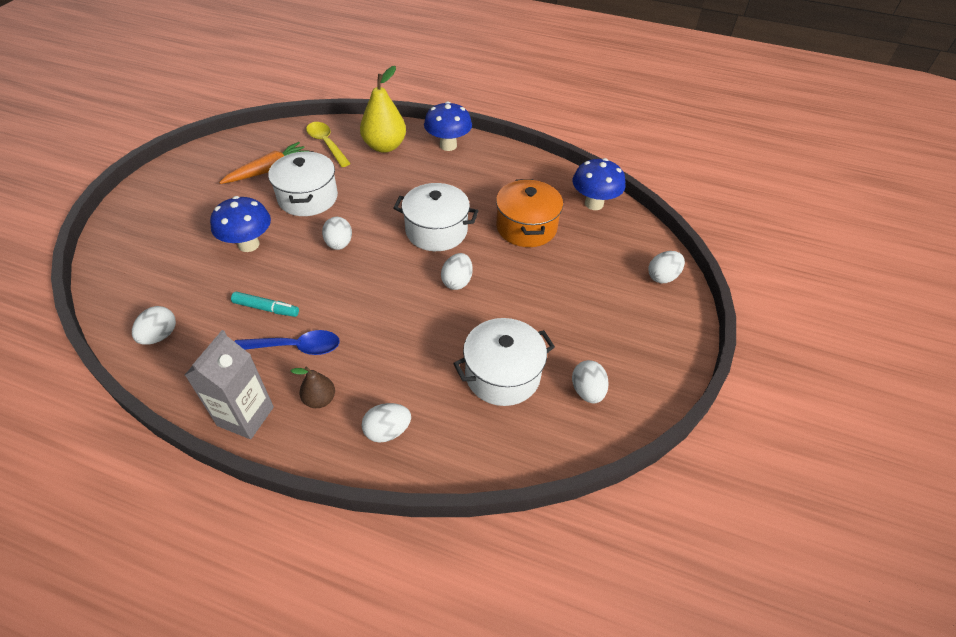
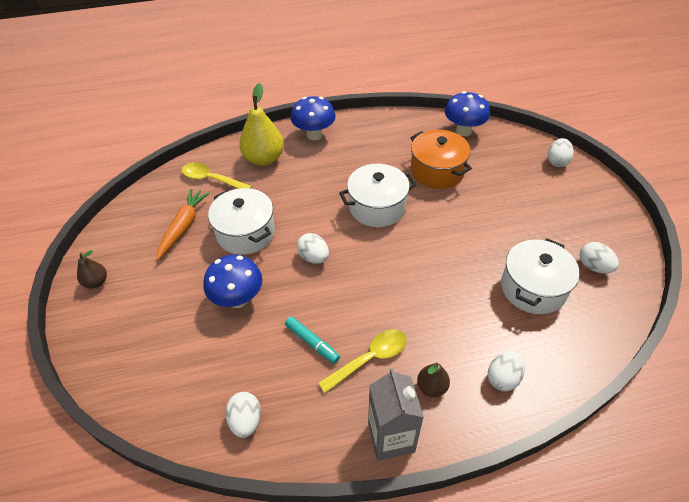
camera: 30 degrees left, 0 degrees up
turquoise marker [231,292,299,317] -> turquoise marker turned 60 degrees clockwise [285,316,340,364]
blue spoon [235,330,340,355] -> yellow spoon [318,330,407,393]
white egg [441,253,473,290] -> none
none -> brown pear [77,250,107,288]

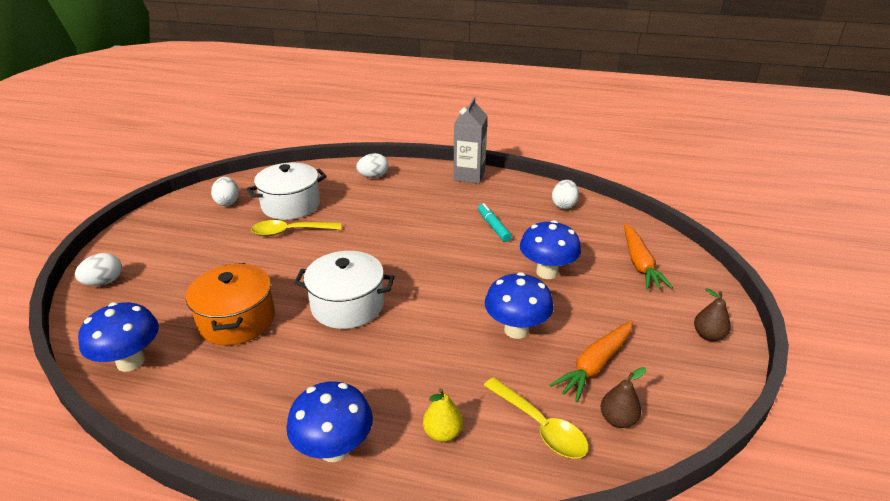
camera: 155 degrees left, 15 degrees down
white pot [208,188,275,255] -> blue mushroom [485,272,554,339]
yellow pear [239,83,284,166] -> yellow pear [423,388,463,442], size x0.52
white egg [297,233,329,264] -> none
yellow spoon [318,330,407,393] -> yellow spoon moved to [251,220,341,236]
brown pear [417,362,450,397] -> brown pear moved to [600,367,646,428]
none -> orange carrot [624,224,673,290]

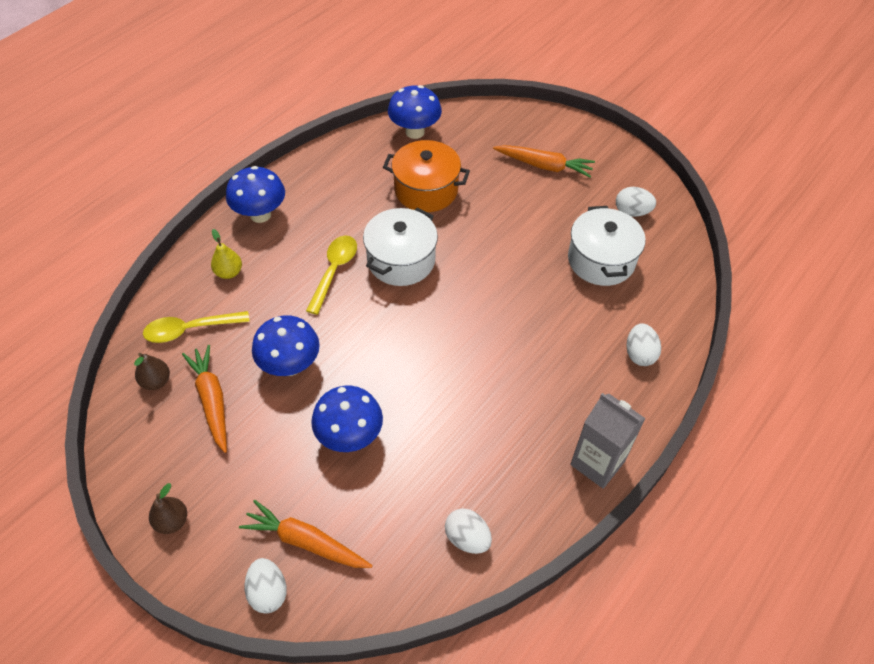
camera: 115 degrees right, 20 degrees up
white egg [75,253,122,286] -> white egg moved to [245,558,287,614]
yellow spoon [251,220,341,236] -> yellow spoon moved to [306,235,357,315]
turquoise marker [478,203,512,242] -> none
none -> orange carrot [493,145,595,178]

